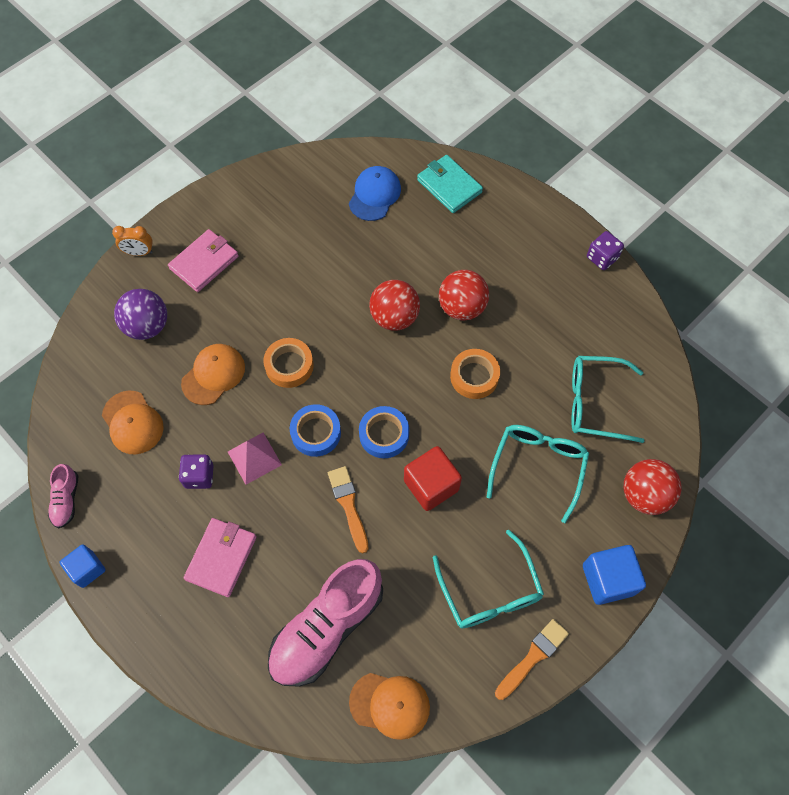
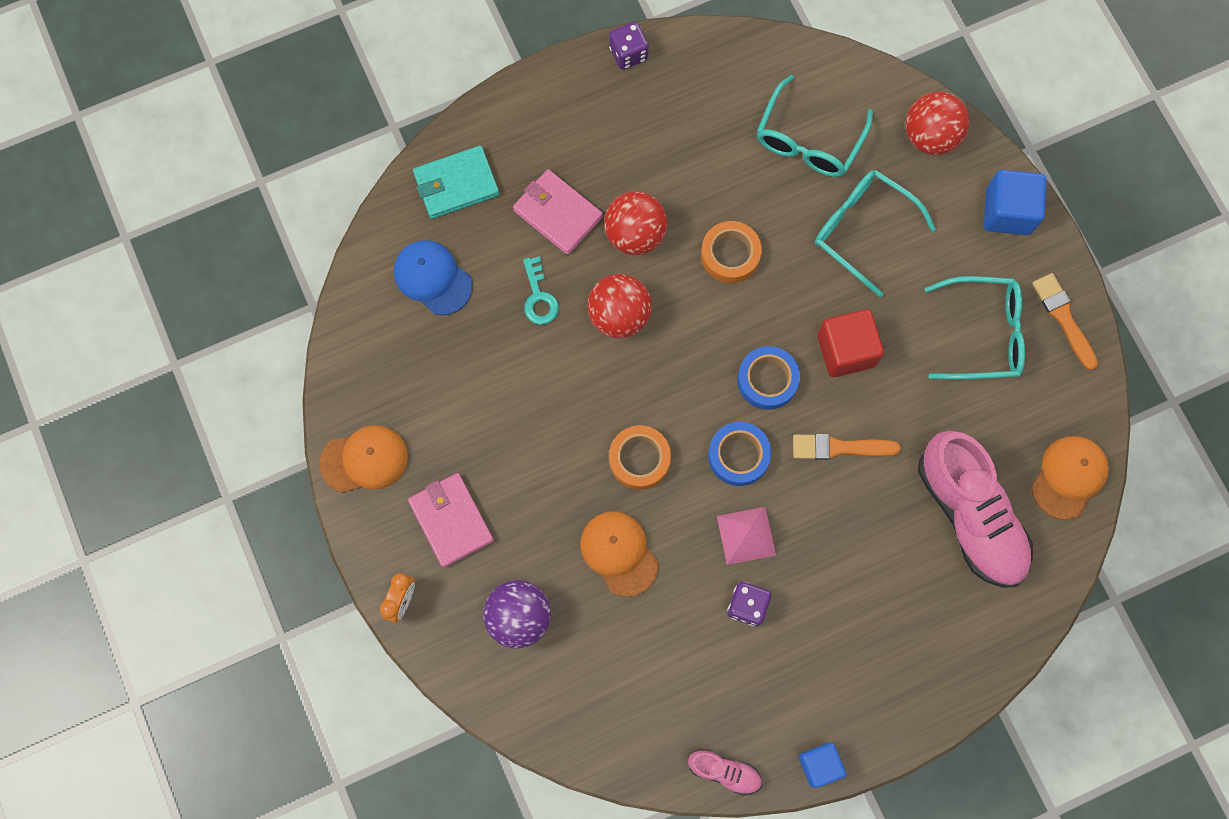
camera: 70 degrees left, 10 degrees up
orange cap [102,391,164,454] -> orange cap moved to [319,425,408,493]
pink wallet [184,518,257,597] -> pink wallet moved to [513,169,603,255]
none -> turquoise key [523,256,559,325]

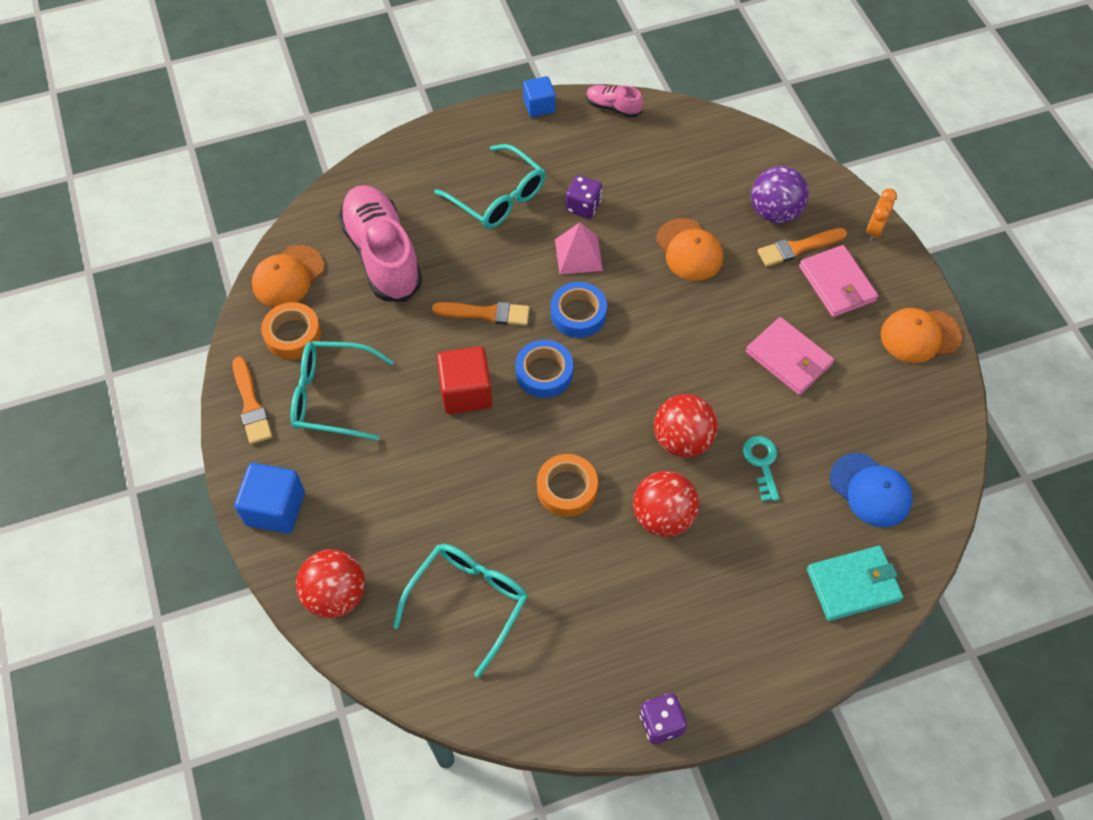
camera: 175 degrees left, 15 degrees down
pink wallet [513,169,603,255] -> pink wallet moved to [746,317,834,395]
orange tape [609,425,671,490] -> orange tape moved to [261,302,321,359]
turquoise glasses [815,170,936,297] -> turquoise glasses moved to [434,144,545,229]
none -> orange brush [757,228,847,267]

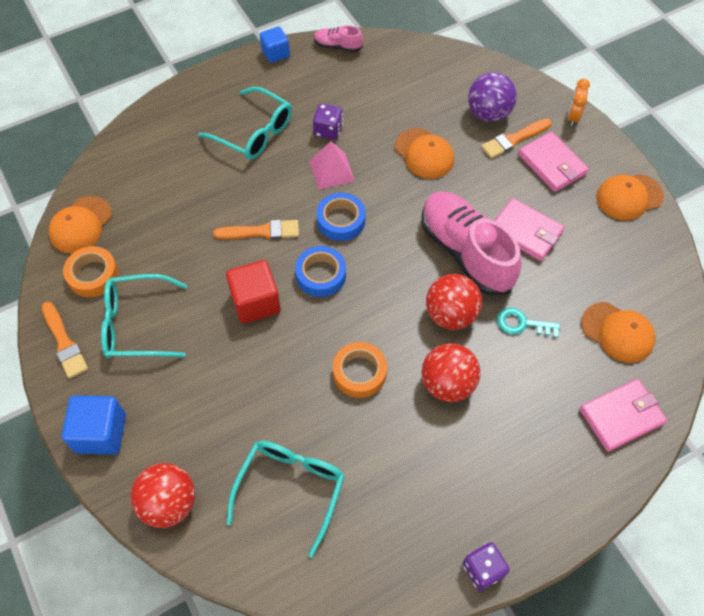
camera: 10 degrees left, 0 degrees up
pink shoe [338,185,423,302] -> pink shoe moved to [421,191,522,296]
turquoise key [743,436,780,501] -> turquoise key turned 60 degrees counterclockwise [497,308,560,338]
turquoise wallet [807,546,903,621] -> pink wallet [580,379,667,452]
blue cap [830,453,913,527] -> orange cap [581,302,656,363]

